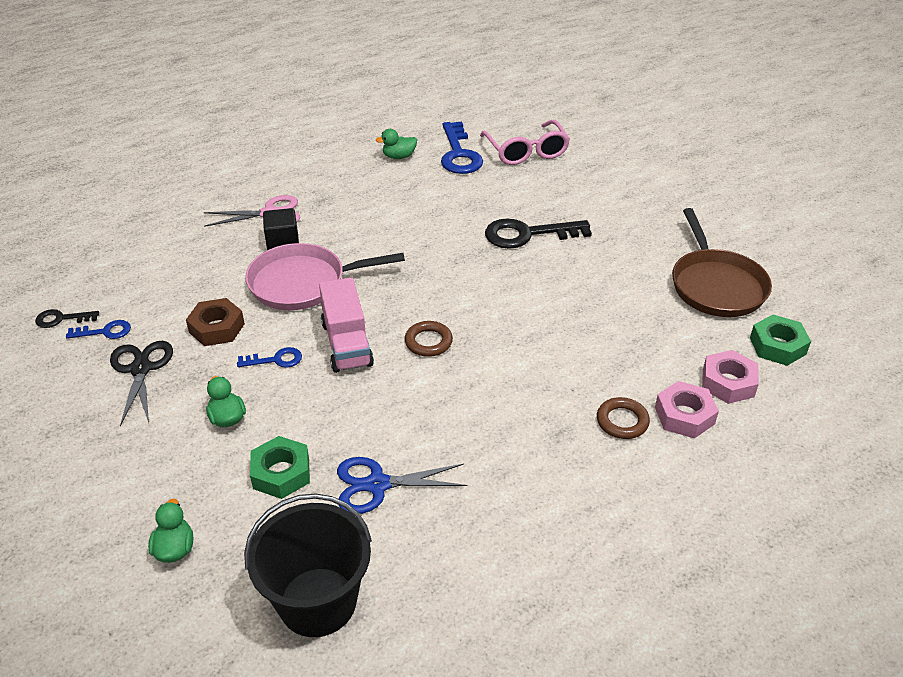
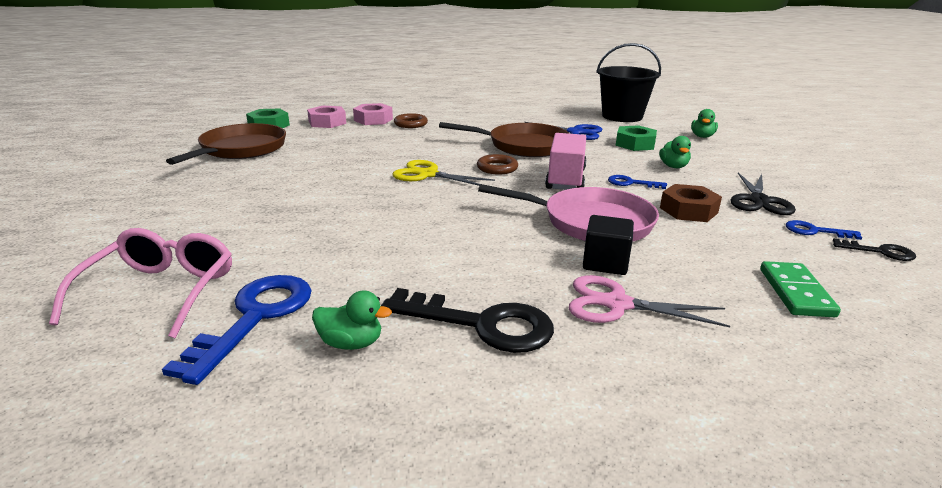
camera: 155 degrees left, 15 degrees down
black key [485,218,592,249] -> black key moved to [381,288,554,353]
none -> yellow scissors [392,160,495,186]
none -> brown pan [439,122,570,157]
none -> green domino [760,261,841,317]

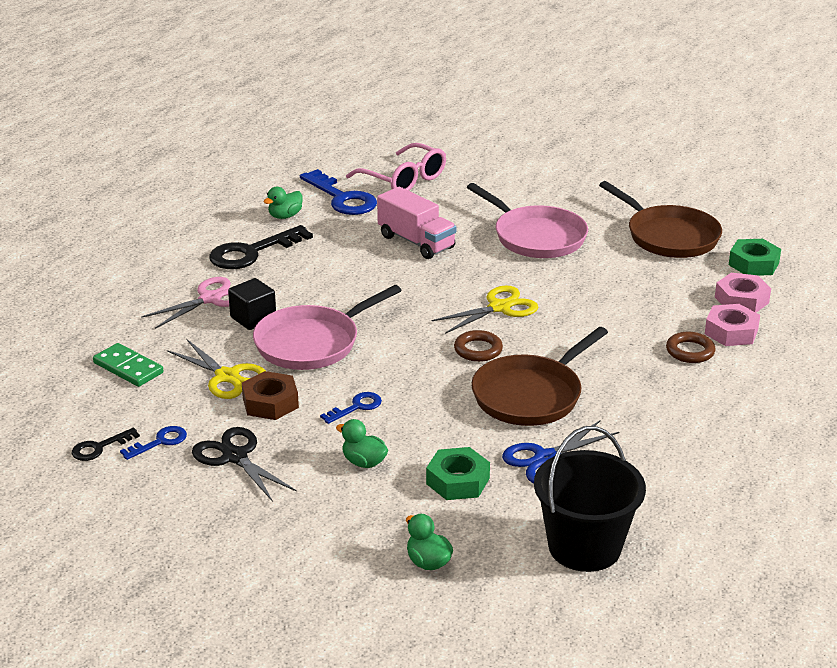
camera: 125 degrees right, 5 degrees up
pink truck [545,133,586,190] -> pink truck moved to [377,187,456,259]
none -> yellow scissors [167,339,266,399]
none -> pink pan [467,183,588,258]

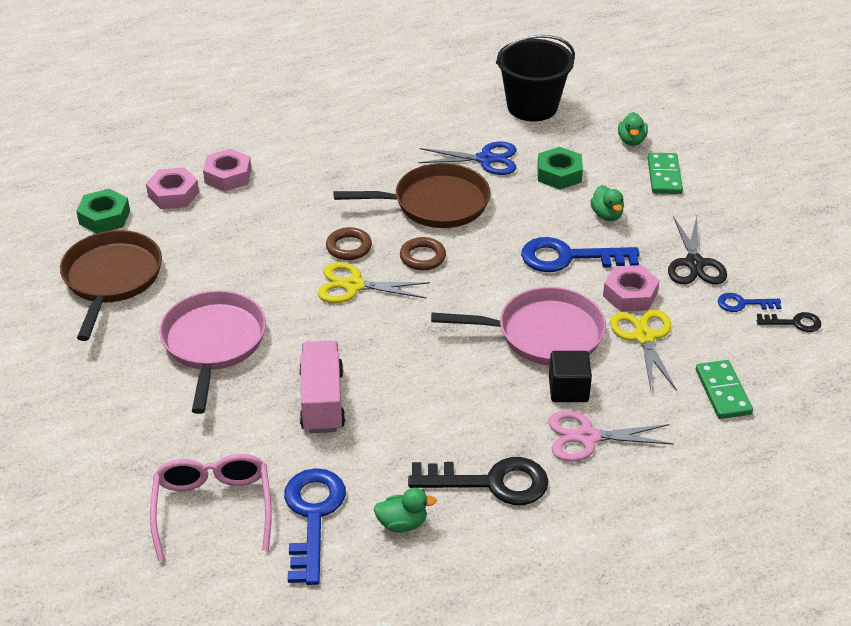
camera: 140 degrees left, 10 degrees up
brown nut [242,371,299,420] -> pink nut [603,265,660,312]
blue key [320,392,382,424] -> blue key [521,237,639,272], size x1.94
brown ring [666,332,716,363] -> brown ring moved to [326,227,372,260]
none -> green domino [647,153,683,194]

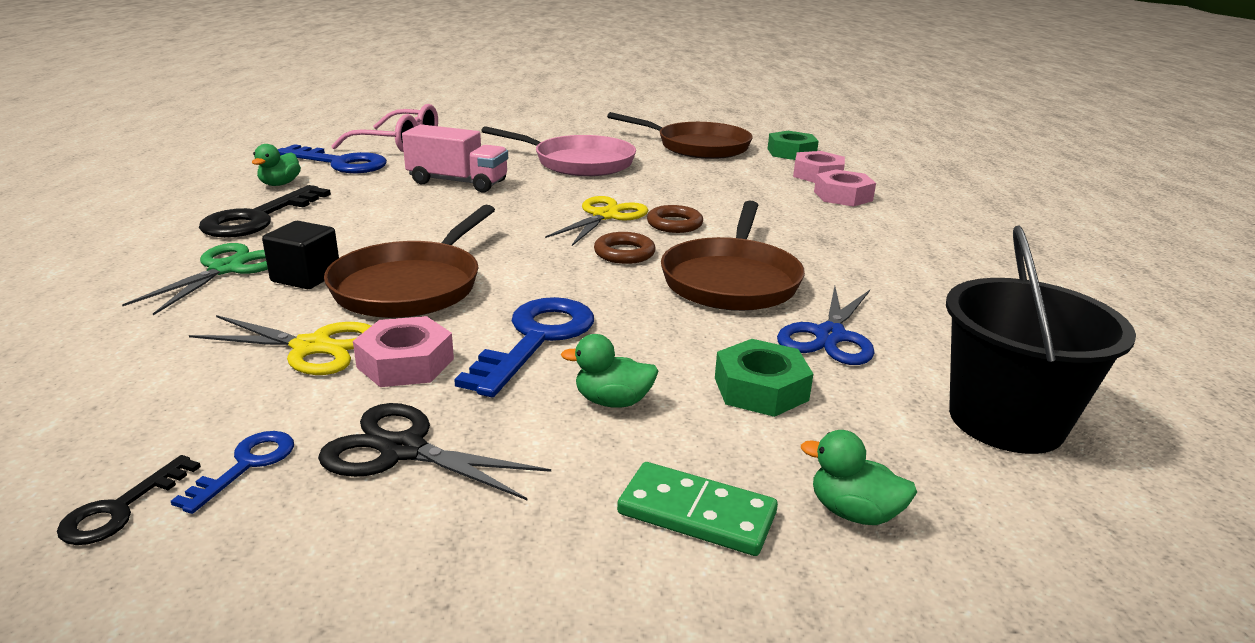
camera: 110 degrees right, 15 degrees down
pink pan [431,287,606,365] -> brown pan [324,205,495,318]
pink scissors [548,411,674,462] -> green scissors [122,243,268,315]
green domino [696,360,753,419] -> none

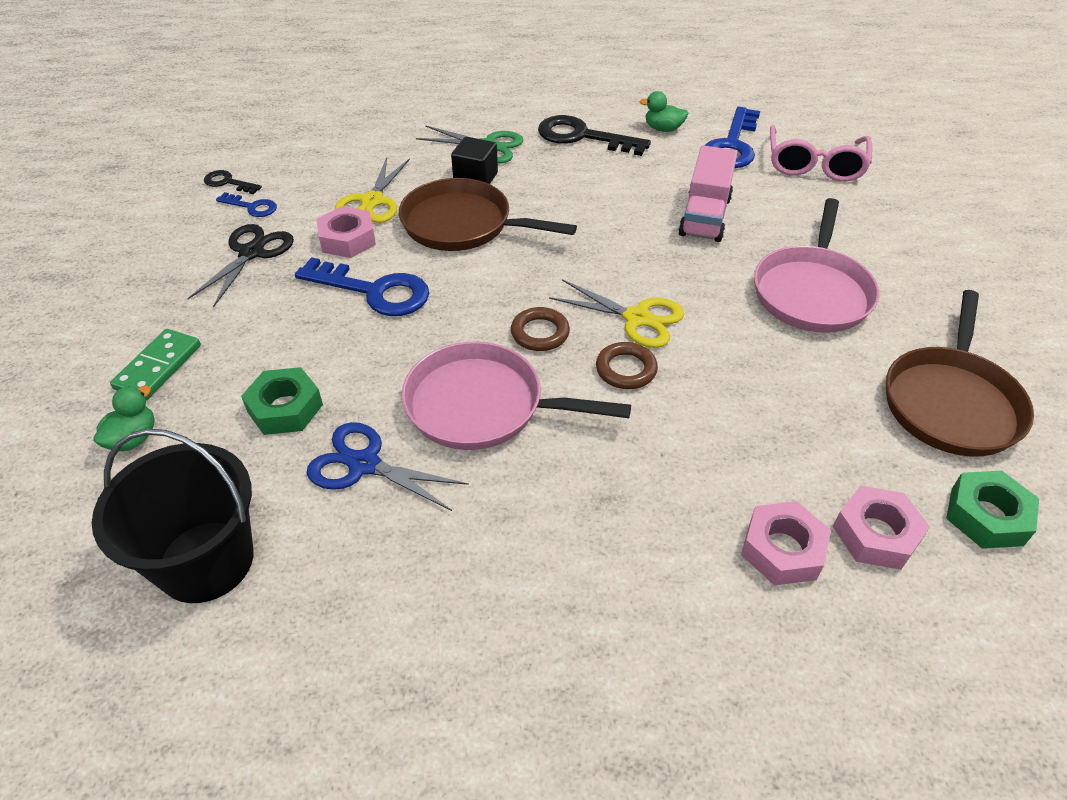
camera: 90 degrees right, 20 degrees up
green duck [561,334,658,408] -> none
brown pan [661,201,805,311] -> pink pan [402,342,631,450]

